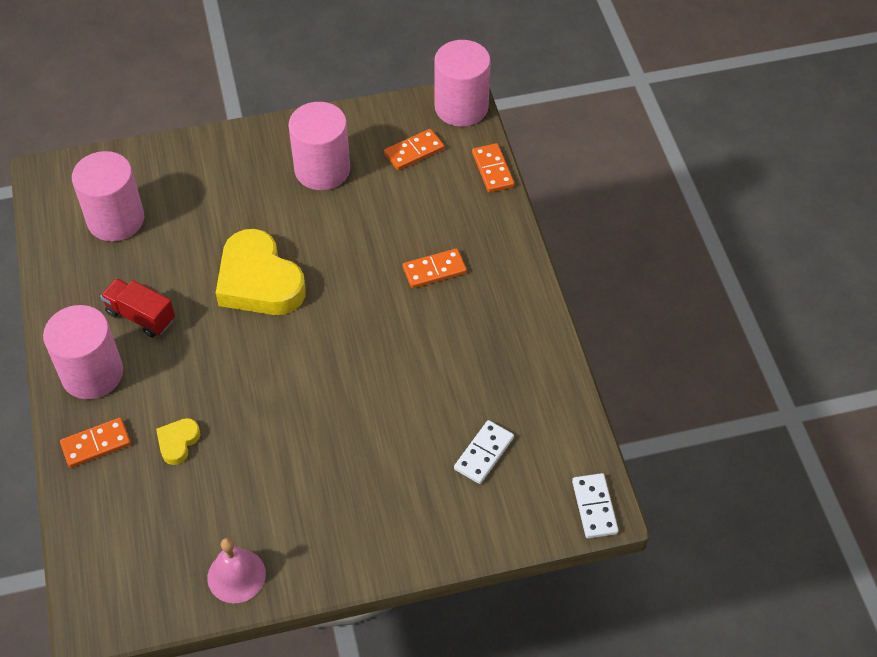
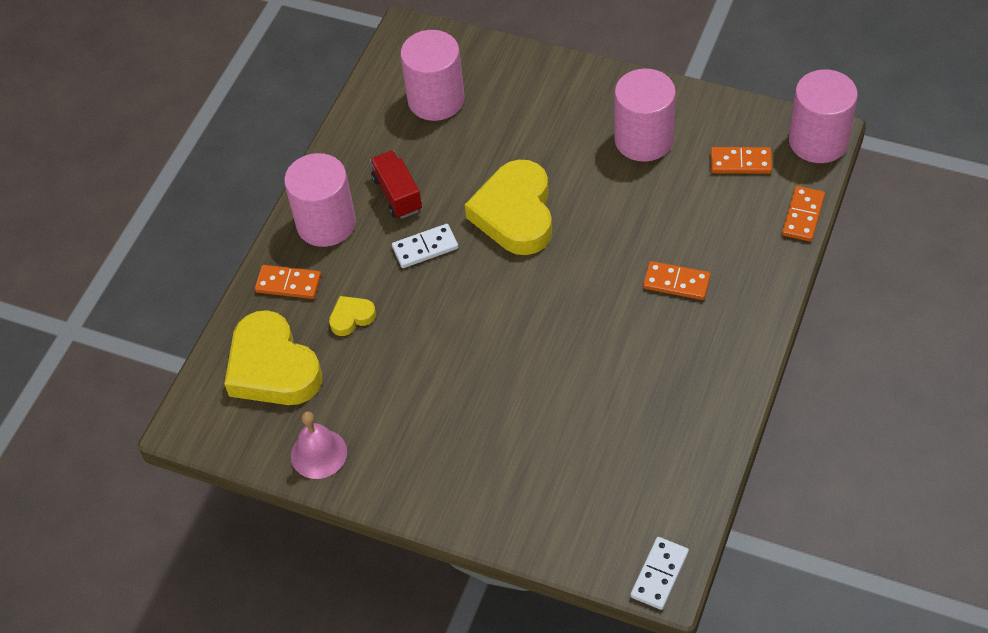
camera: 40 degrees right, 0 degrees up
white domino [454,420,514,484] -> white domino moved to [392,224,458,268]
none -> yellow heart [224,310,322,405]

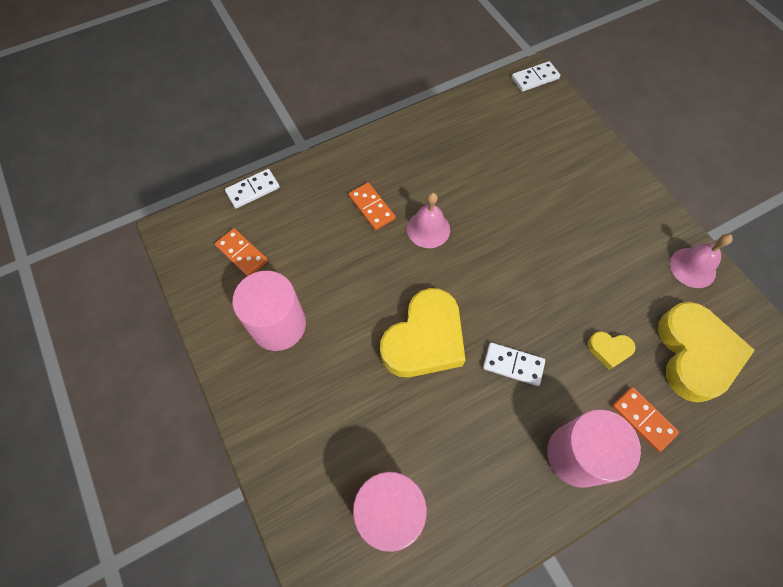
camera: 145 degrees left, 10 degrees up
red truck [370,150,422,219] -> none
orange domino [782,186,825,242] -> white domino [225,169,280,209]
pink cylinder [789,69,858,163] -> none
none -> pink bell [407,193,450,248]

